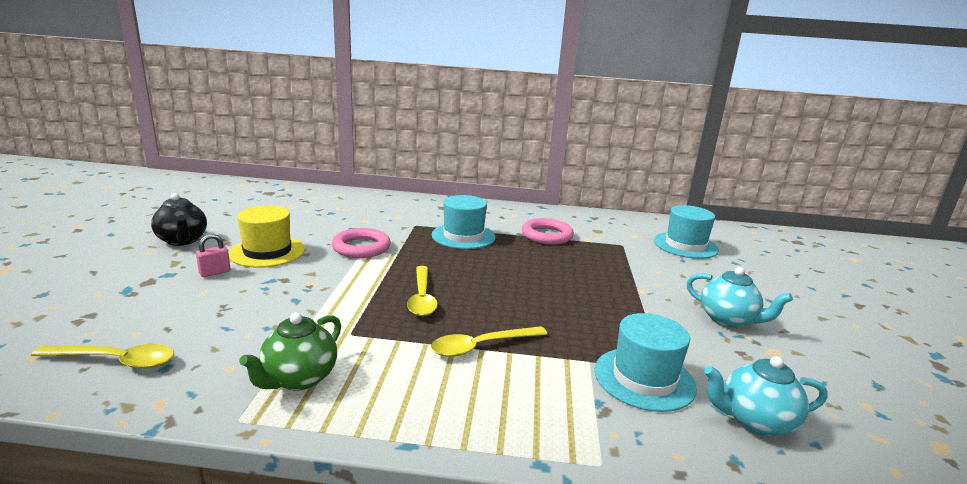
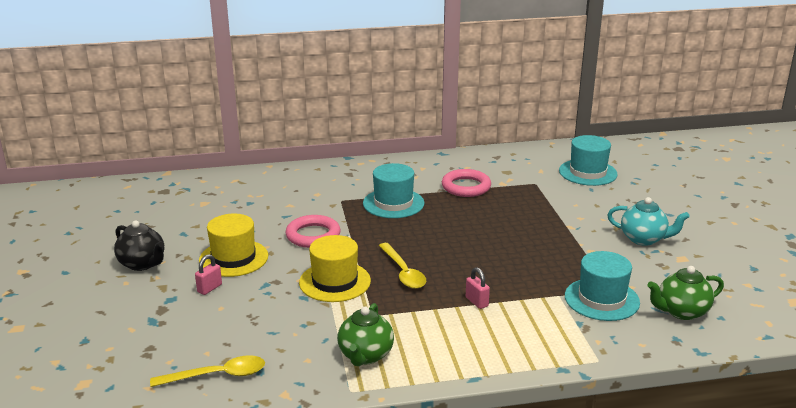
camera: 15 degrees left, 5 degrees up
yellow spoon [431,326,547,357] -> pink padlock [466,267,490,309]
turquoise teapot [704,356,828,436] -> green teapot [647,266,724,320]
none -> yellow hat [299,235,371,302]

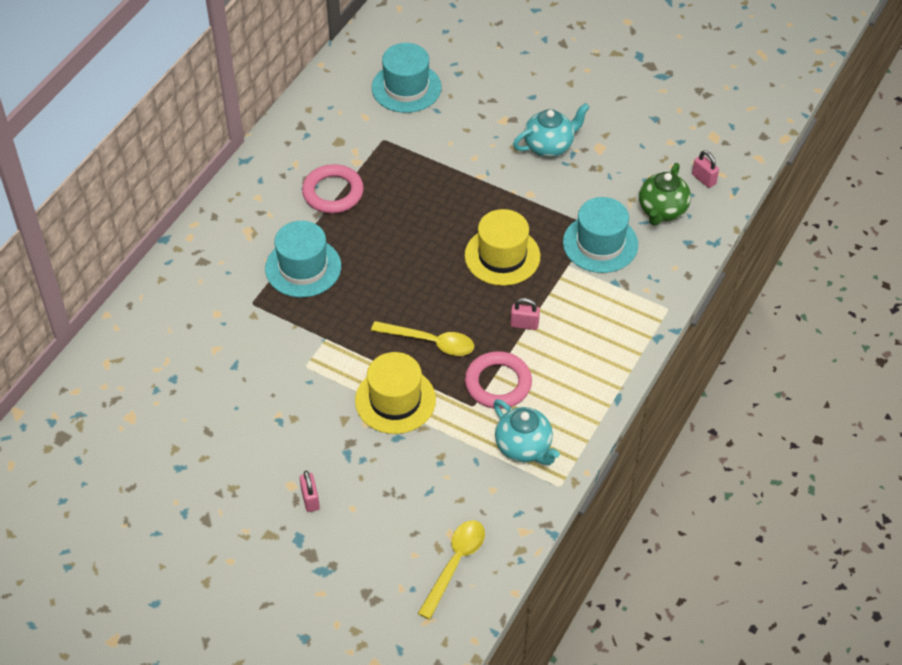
camera: 50 degrees left, 25 degrees up
black teapot [114,220,164,271] -> none
yellow hat [199,213,268,277] -> yellow hat moved to [465,209,540,286]
pink ring [285,215,341,248] -> pink ring moved to [465,351,532,409]
green teapot [337,303,394,366] -> turquoise teapot [493,399,560,465]
none -> pink padlock [692,150,719,188]

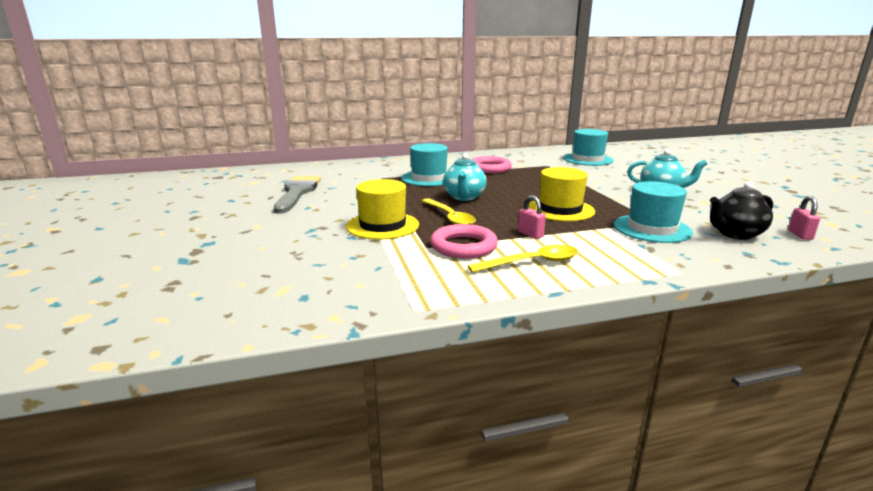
camera: 45 degrees right, 30 degrees down
pink padlock [300,470,320,512] -> none
yellow spoon [418,520,485,619] -> yellow spoon moved to [468,245,578,273]
turquoise teapot [493,399,560,465] -> turquoise teapot moved to [443,153,487,201]
green teapot [639,163,691,226] -> black teapot [710,182,773,240]
none -> grey brush [274,176,321,214]

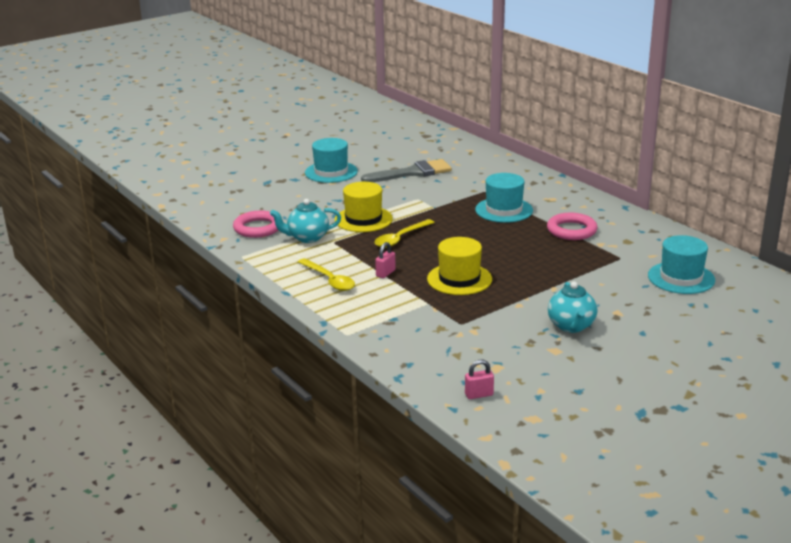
camera: 70 degrees right, 5 degrees up
pink ring [430,224,498,259] -> pink ring moved to [233,211,278,238]
turquoise teapot [443,153,487,201] -> turquoise teapot moved to [270,199,341,243]
turquoise hat [614,181,693,243] -> turquoise hat moved to [305,138,358,183]
black teapot [710,182,773,240] -> none

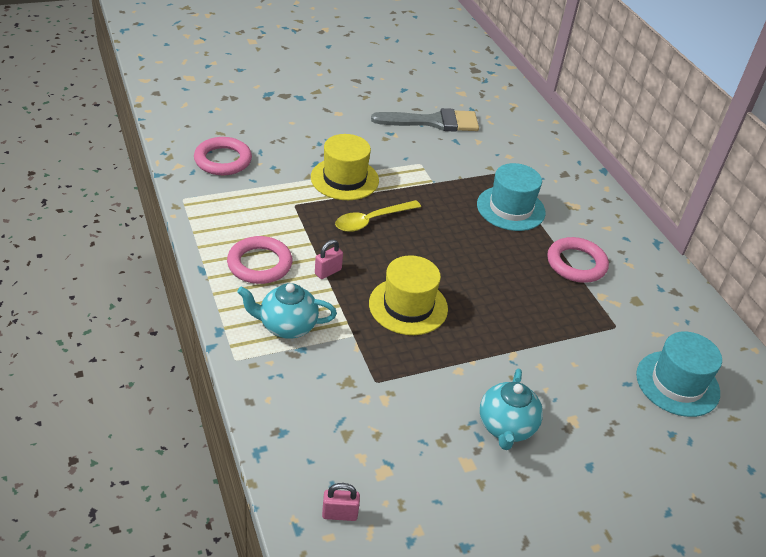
camera: 10 degrees right, 15 degrees up
turquoise teapot [270,199,341,243] -> turquoise teapot moved to [237,283,337,339]
yellow spoon [298,258,355,291] -> pink ring [227,236,293,284]
turquoise hat [305,138,358,183] -> none

